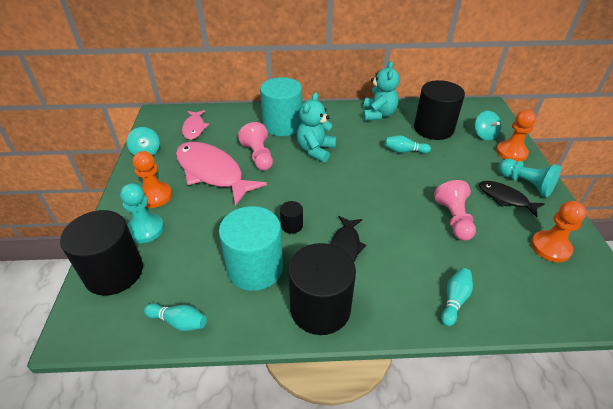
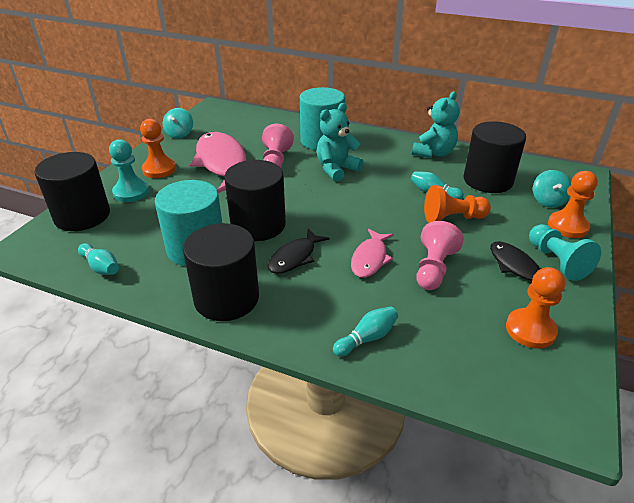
camera: 25 degrees right, 5 degrees down
pink fish [182,110,209,140] -> pink fish moved to [351,229,394,278]
black cylinder [280,201,303,234] -> black cylinder [224,160,286,241], size x2.30
none -> orange pawn [424,185,491,223]

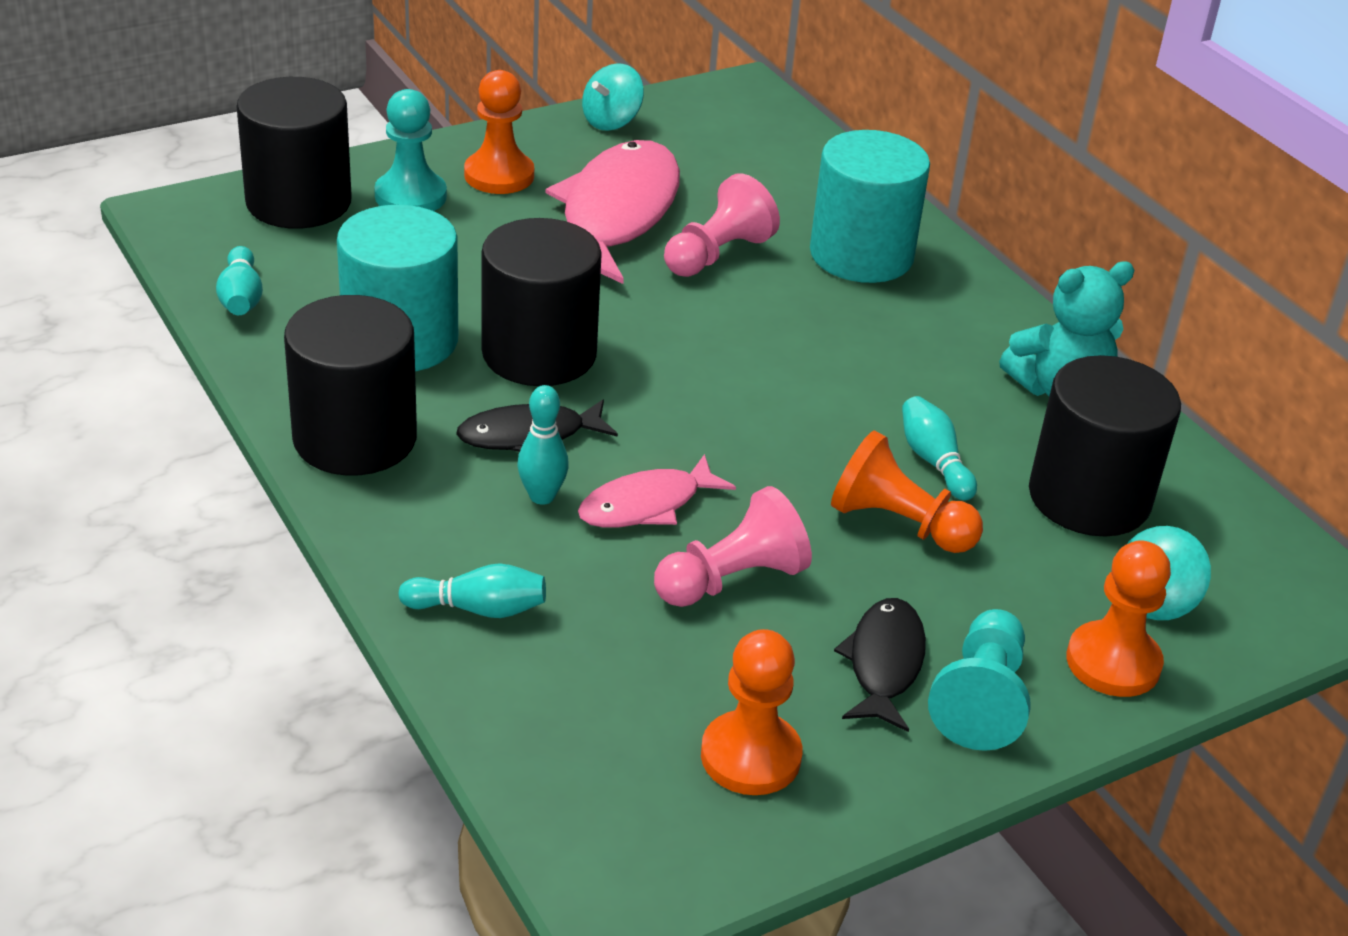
camera: 35 degrees right, 0 degrees up
turquoise teddy bear [317,103,363,182] -> none
none -> turquoise bowling pin [517,385,569,505]

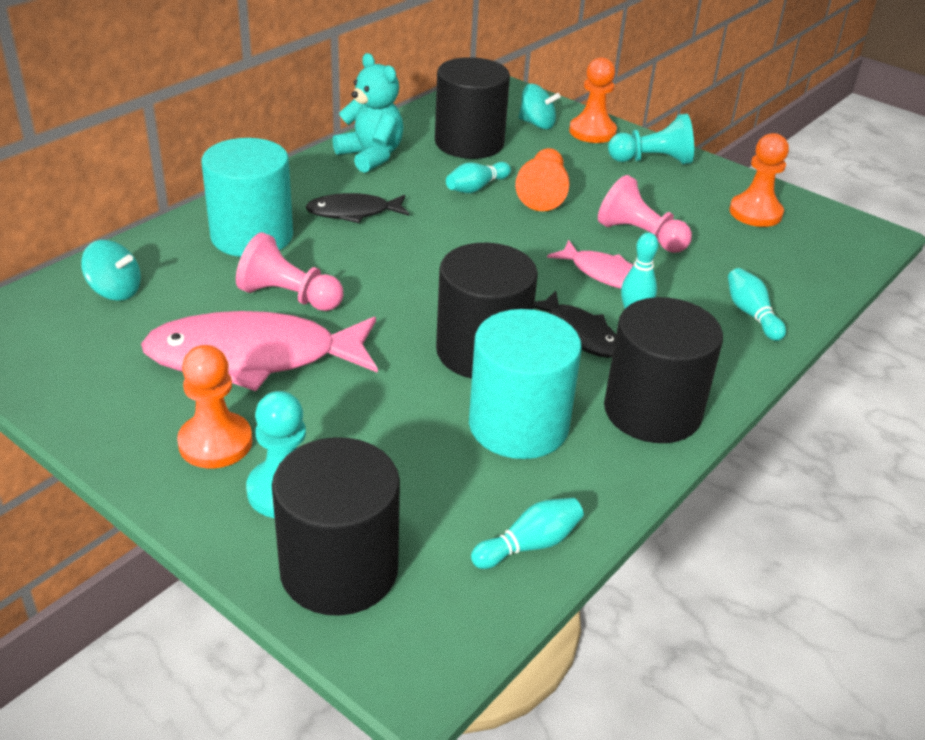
camera: 110 degrees left, 0 degrees up
turquoise spinning top [582,63,644,131] -> turquoise spinning top moved to [81,240,141,301]
black fish [834,598,926,732] -> black fish moved to [305,193,409,223]

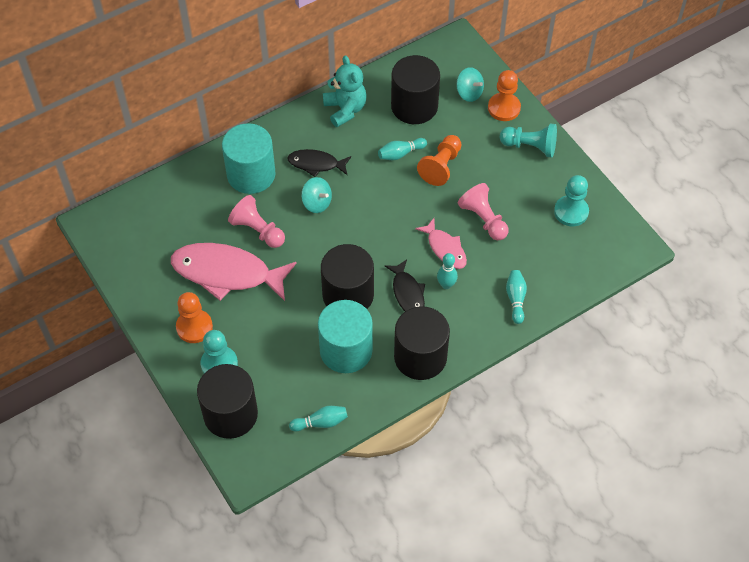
camera: 20 degrees right, 20 degrees up
turquoise spinning top [81,240,141,301] -> turquoise spinning top moved to [301,177,332,213]
orange pawn [729,133,789,227] -> turquoise pawn [554,175,589,226]

